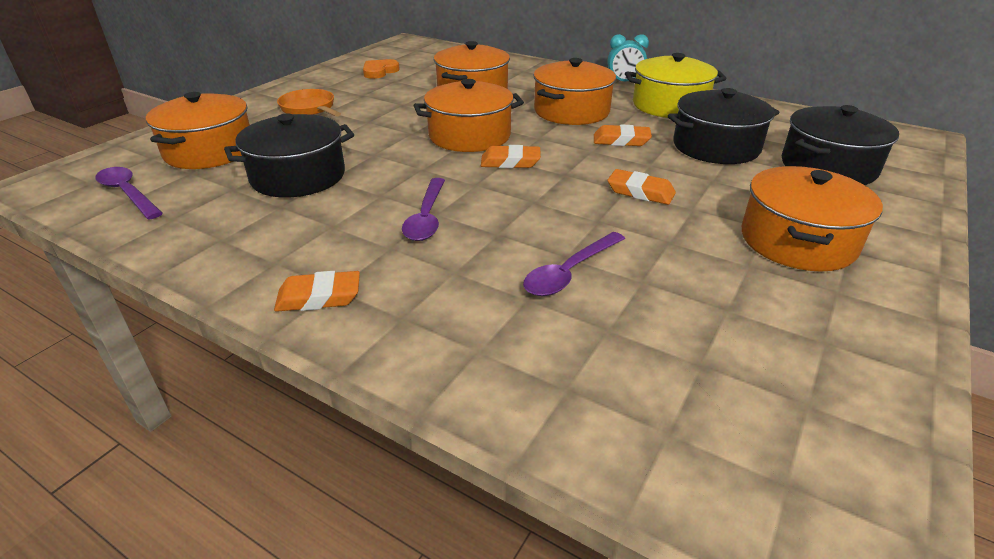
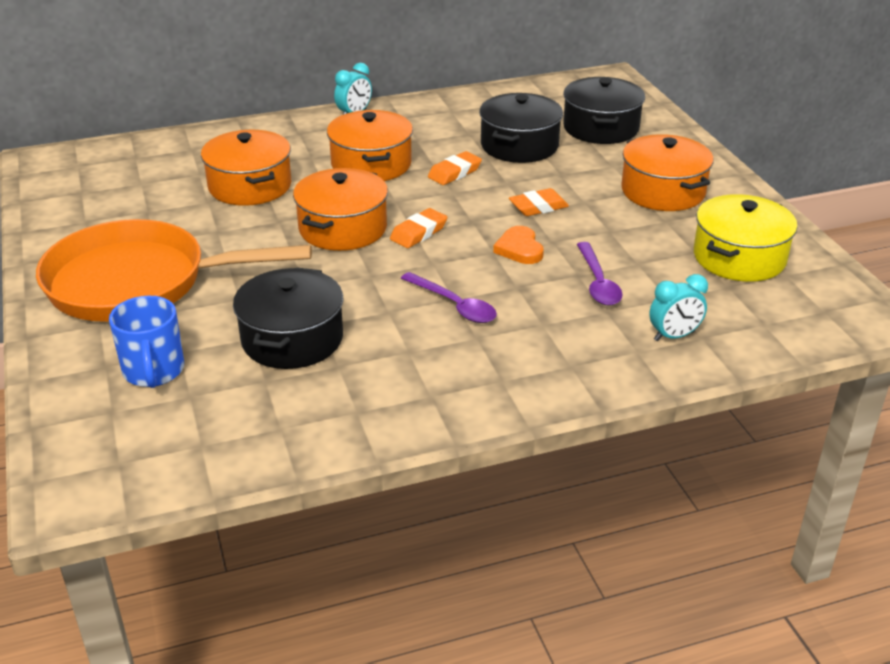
camera: 50 degrees left, 0 degrees up
purple spoon [95,167,163,219] -> none
orange pot [146,92,250,169] -> blue mug [109,296,184,388]
orange eraser [274,271,360,312] -> none
orange pan [277,89,341,117] -> orange pan [36,219,312,322], size x2.27
orange heart [363,59,400,79] -> orange heart moved to [493,226,544,264]
yellow pot [625,53,727,118] -> yellow pot moved to [694,194,798,282]
none -> turquoise clock [649,274,708,341]

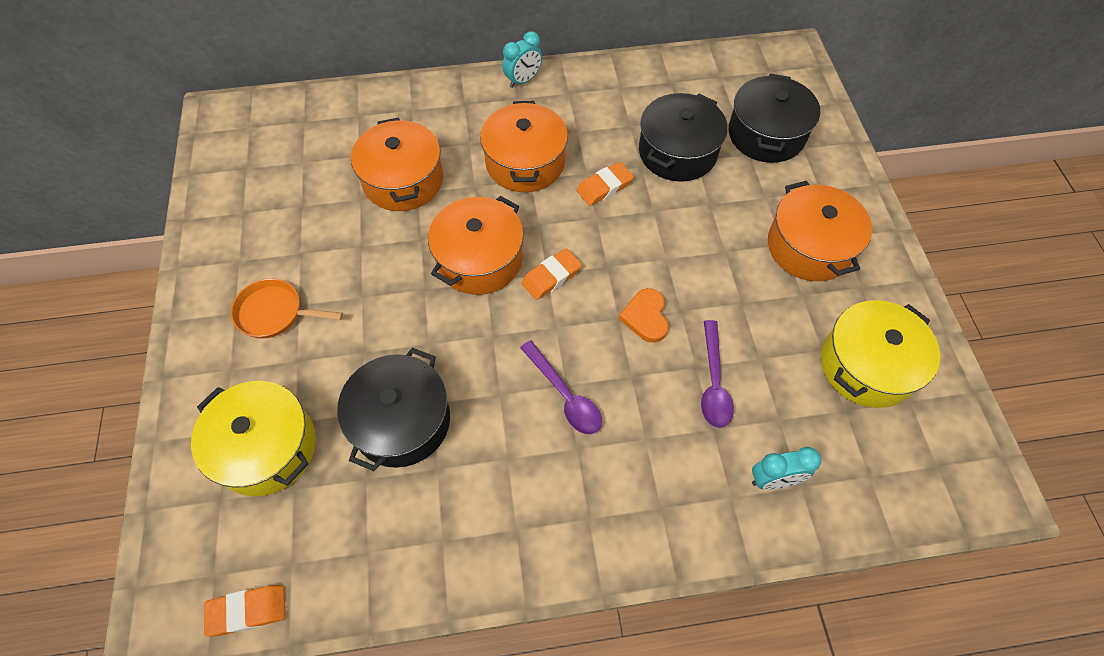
camera: 10 degrees right, 25 degrees up
orange pan [36,219,312,322] -> orange pan [231,278,343,339], size x0.44
blue mug [109,296,184,388] -> yellow pot [191,381,316,496]
orange eraser [509,188,569,216] -> orange eraser moved to [204,585,286,637]

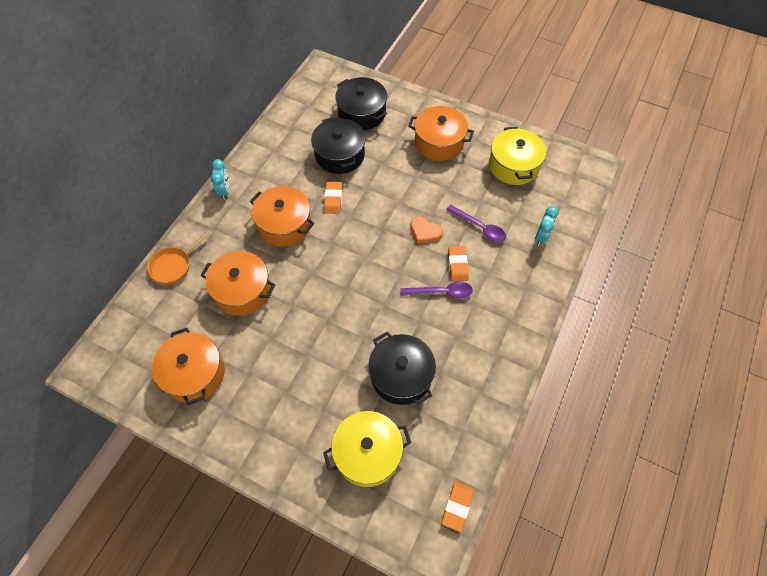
camera: 55 degrees left, 0 degrees up
orange pan [231,278,343,339] -> orange pan moved to [147,232,209,284]
orange pot [428,196,524,295] -> orange pot moved to [152,328,225,405]
orange eraser [521,248,582,300] -> orange eraser moved to [448,246,469,282]

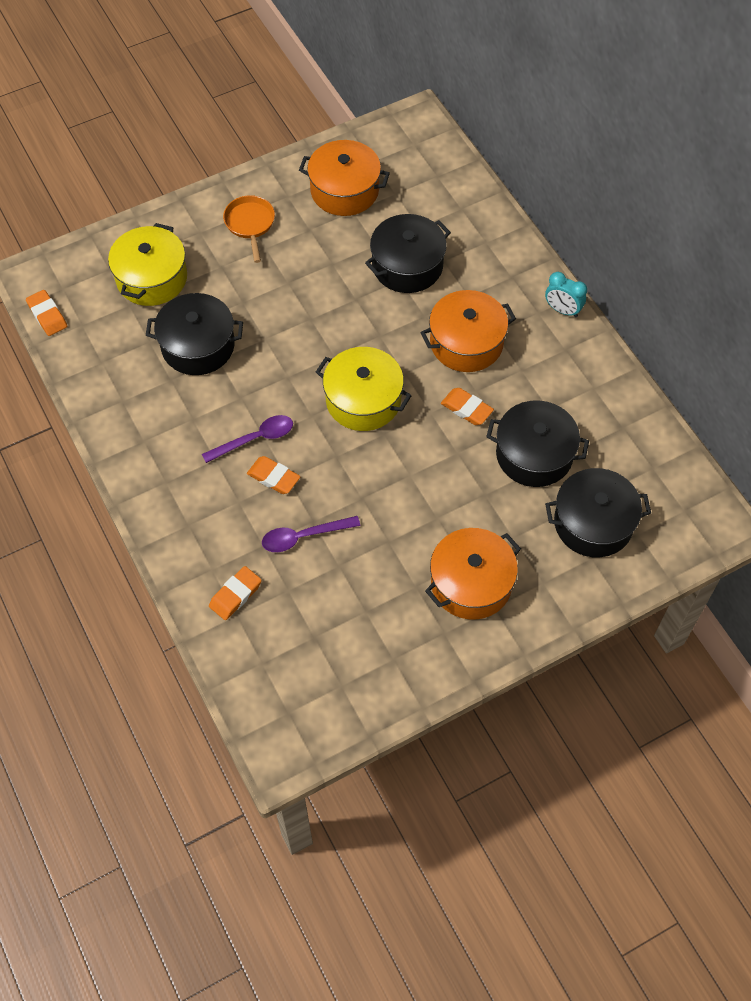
camera: 125 degrees right, 0 degrees up
orange pan [147,232,209,284] -> orange pan moved to [223,195,275,263]
orange pot [200,251,275,316] -> black pot [365,214,451,293]
purple spoon [400,281,473,298] -> purple spoon turned 150 degrees counterclockwise [202,415,293,463]
orange heart [410,216,443,244] -> none
yellow pot [489,127,546,185] -> yellow pot moved to [316,347,412,431]
turquoise clock [535,206,558,246] -> orange eraser [209,566,262,620]

